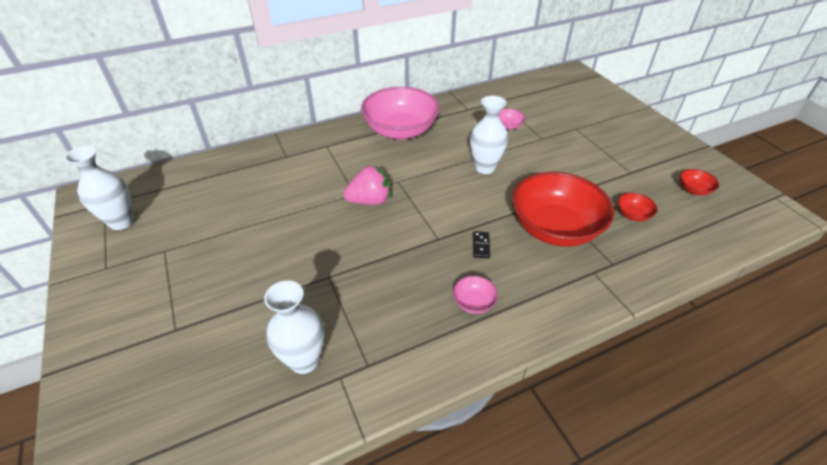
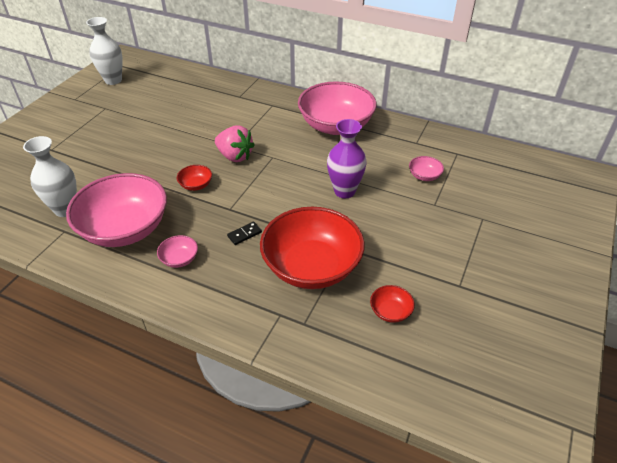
camera: 50 degrees right, 0 degrees up
white vase [470,96,508,174] -> purple vase [327,119,367,198]
red bowl [680,169,719,195] -> red bowl moved to [177,165,212,191]
none -> pink bowl [66,173,167,247]

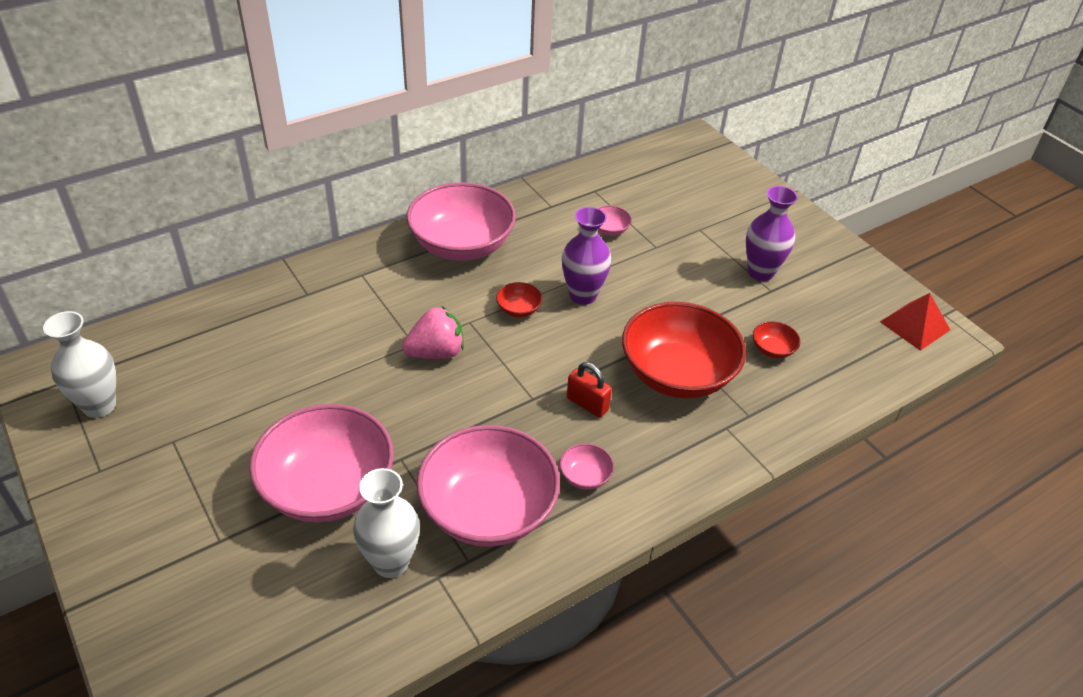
camera: 60 degrees left, 0 degrees up
red bowl [177,165,212,191] -> red bowl moved to [496,282,542,317]
black domino [227,222,262,245] -> red padlock [567,362,612,418]
none -> pink bowl [249,404,394,522]
none -> purple vase [746,186,798,281]
none -> red pyramid [880,293,950,351]

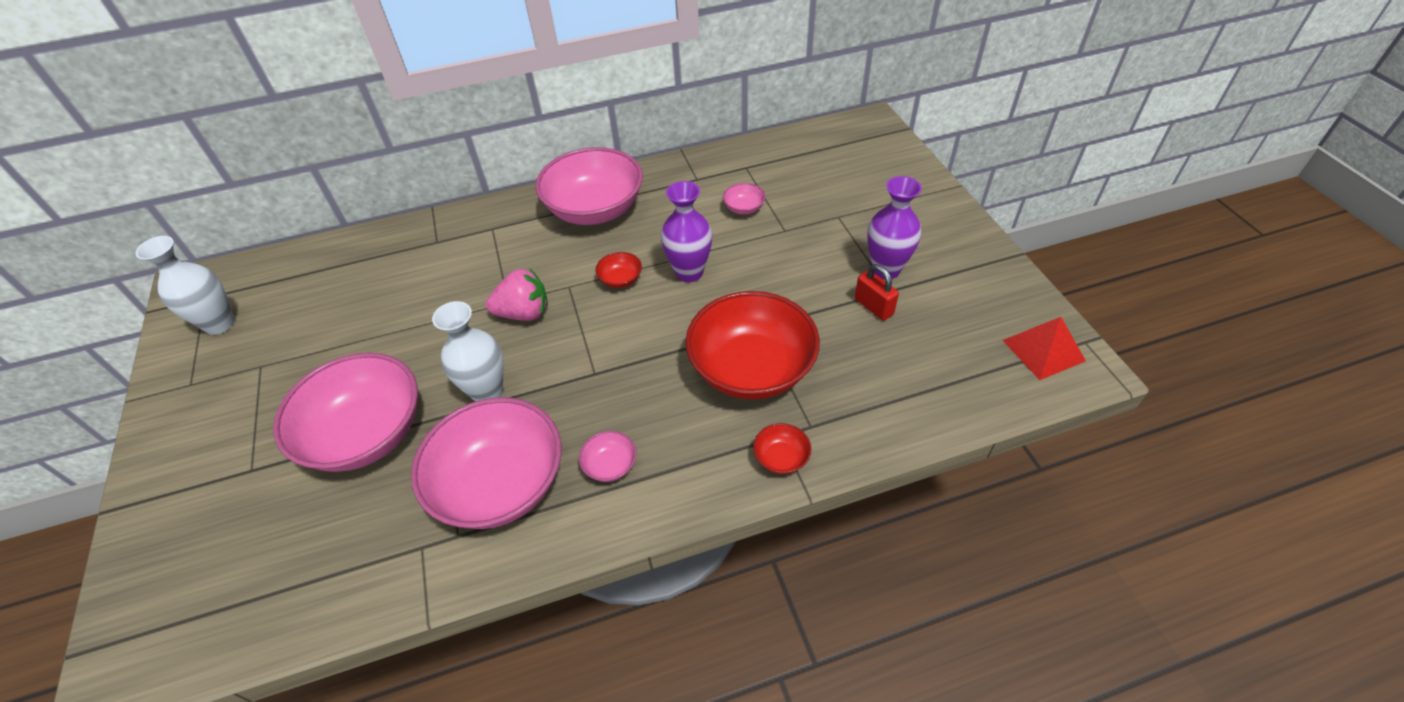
camera: 20 degrees right, 5 degrees up
white vase [353,468,420,578] -> white vase moved to [432,301,503,402]
red padlock [567,362,612,418] -> red padlock moved to [855,264,899,321]
red bowl [753,321,800,358] -> red bowl moved to [753,423,811,474]

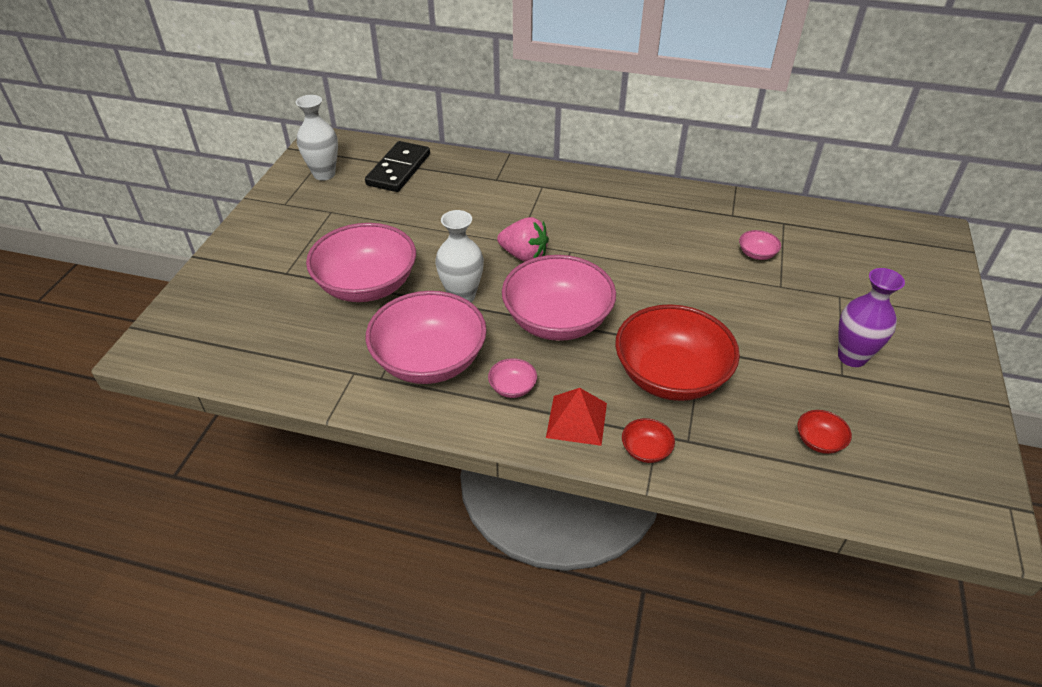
camera: 30 degrees right, 5 degrees down
pink bowl [535,147,643,225] -> pink bowl moved to [502,255,616,341]
red bowl [595,252,642,288] -> red bowl moved to [797,410,852,454]
purple vase [661,181,712,282] -> none
red padlock [855,264,899,321] -> none
red pyramid [1003,317,1086,380] -> red pyramid moved to [546,388,607,446]
none -> black domino [365,141,430,192]

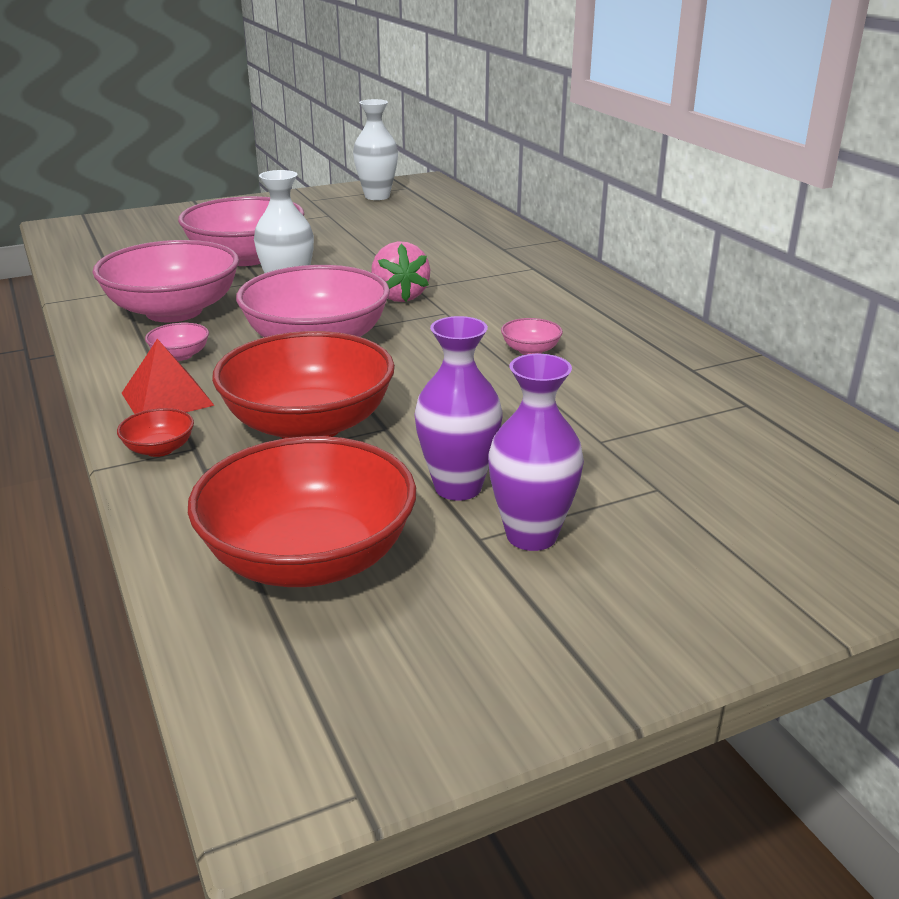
camera: 50 degrees right, 15 degrees down
black domino [365,141,430,192] -> none
pink bowl [739,230,781,260] -> pink bowl moved to [501,318,563,355]
red bowl [797,410,852,454] -> red bowl [188,436,416,587], size x2.48
none -> purple vase [414,316,502,501]

